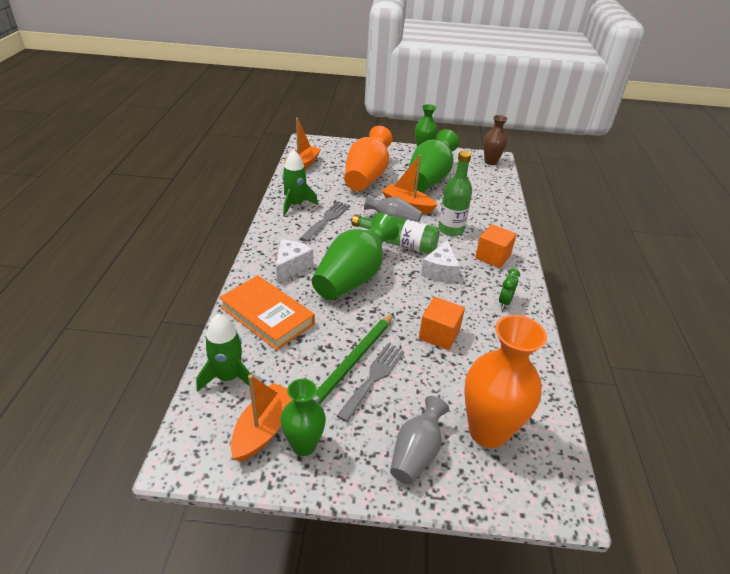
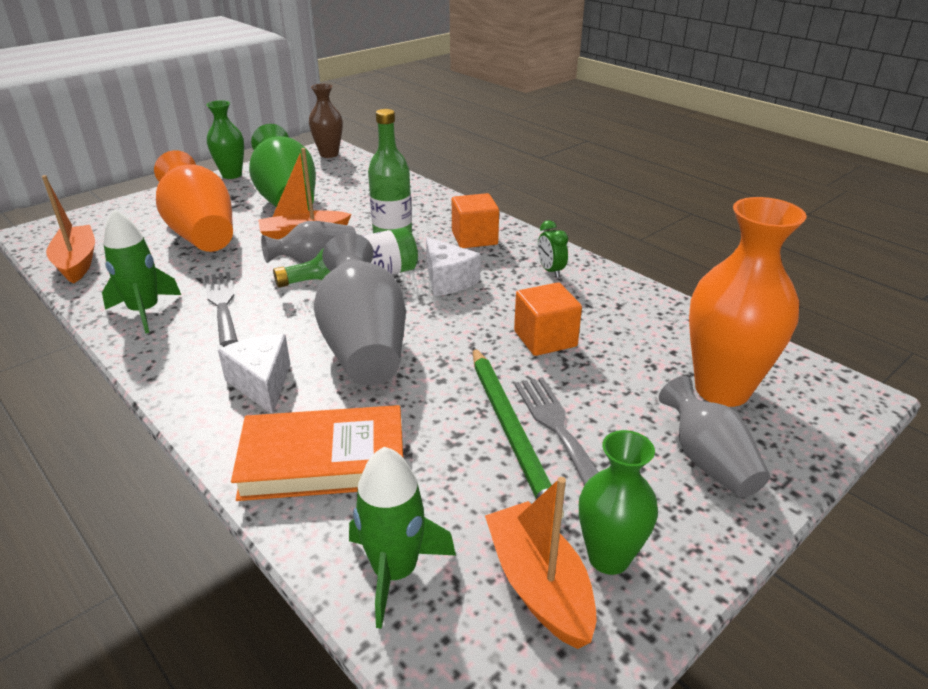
camera: 45 degrees left, 5 degrees down
green vase [312,213,399,300] -> grey vase [314,233,405,385]

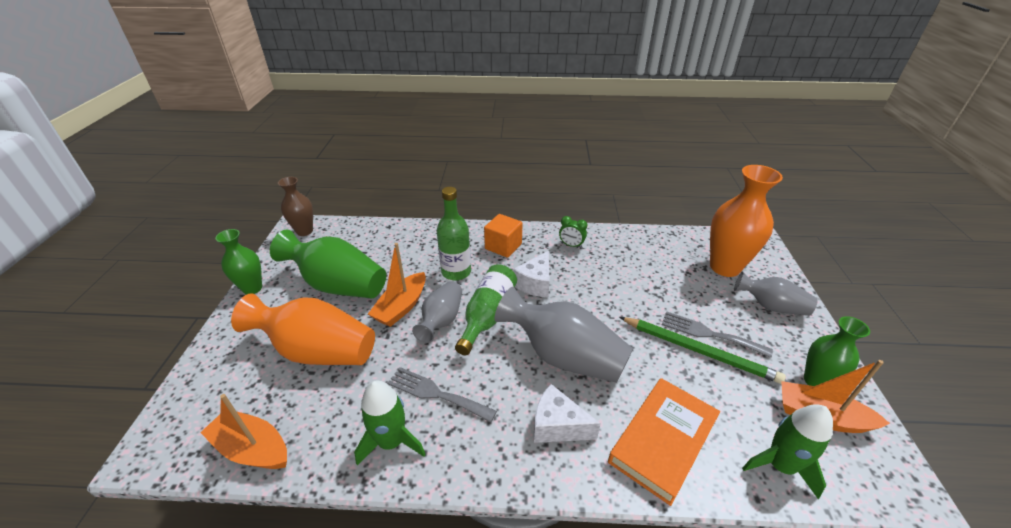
camera: 45 degrees left, 5 degrees up
white cheese [426,237,481,296] -> white cheese turned 105 degrees clockwise [513,251,550,298]
orange cube [514,282,582,356] -> none

